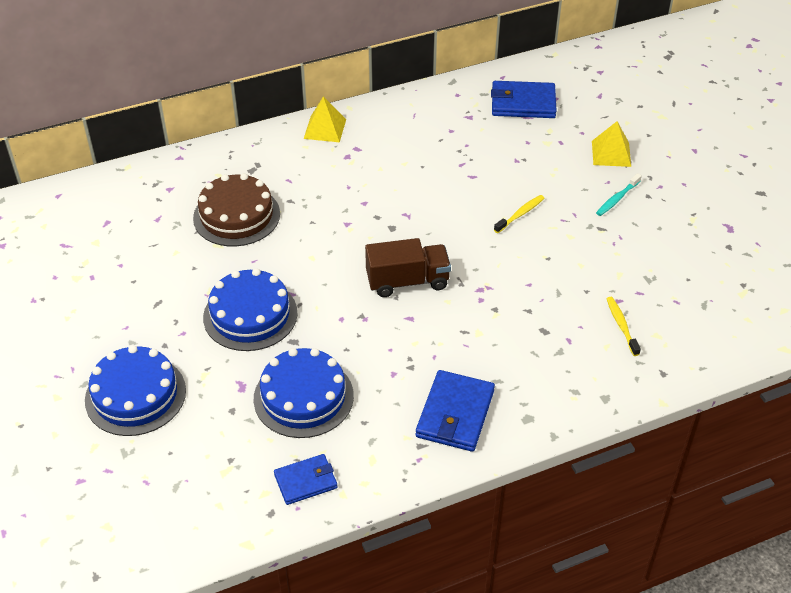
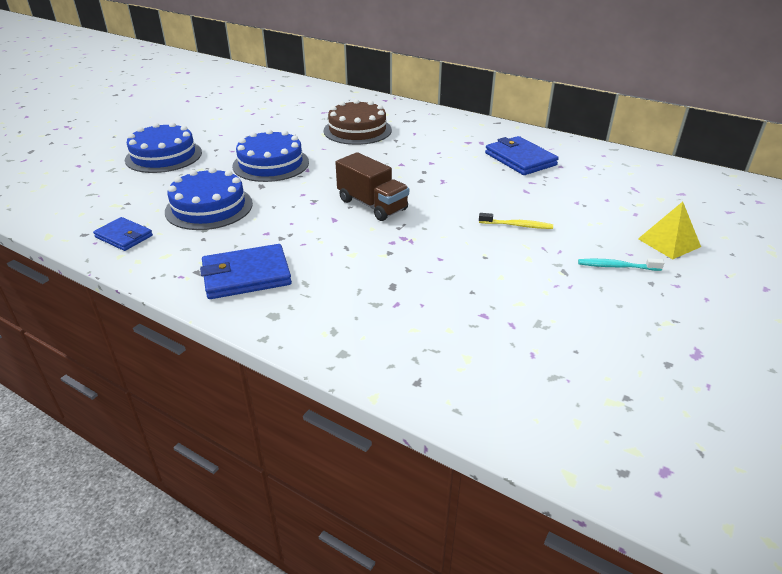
camera: 55 degrees right, 10 degrees down
yellow pyramid [304,97,346,142] -> none
blue wallet [491,81,557,118] -> blue wallet moved to [485,136,559,175]
yellow toothbrush [606,297,641,356] -> none

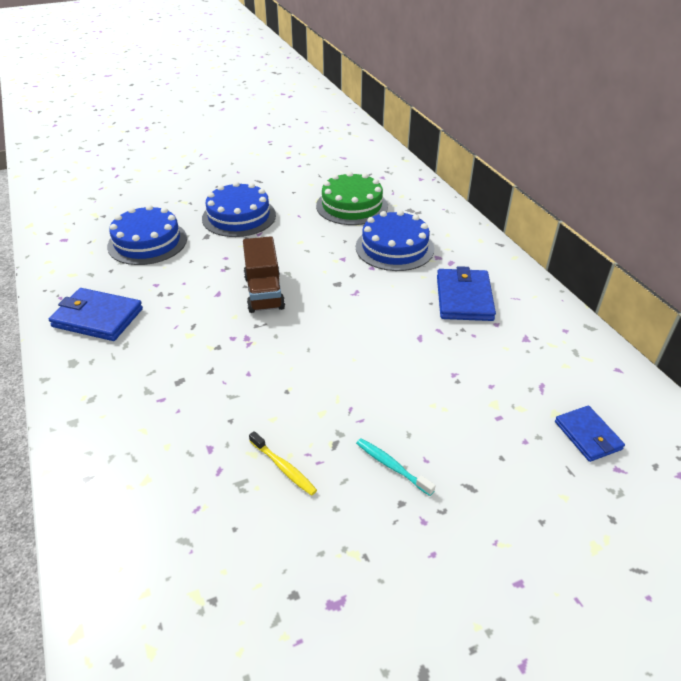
camera: 35 degrees right, 5 degrees up
blue wallet [93,217,153,251] -> blue wallet moved to [555,406,625,462]
blue cake [125,122,202,173] -> blue cake moved to [356,210,434,271]
brown cake [324,99,392,145] -> green cake [316,172,388,225]
yellow toothbrush [479,213,553,229] -> yellow toothbrush moved to [249,431,317,496]
yellow pyramid [638,202,701,259] -> none

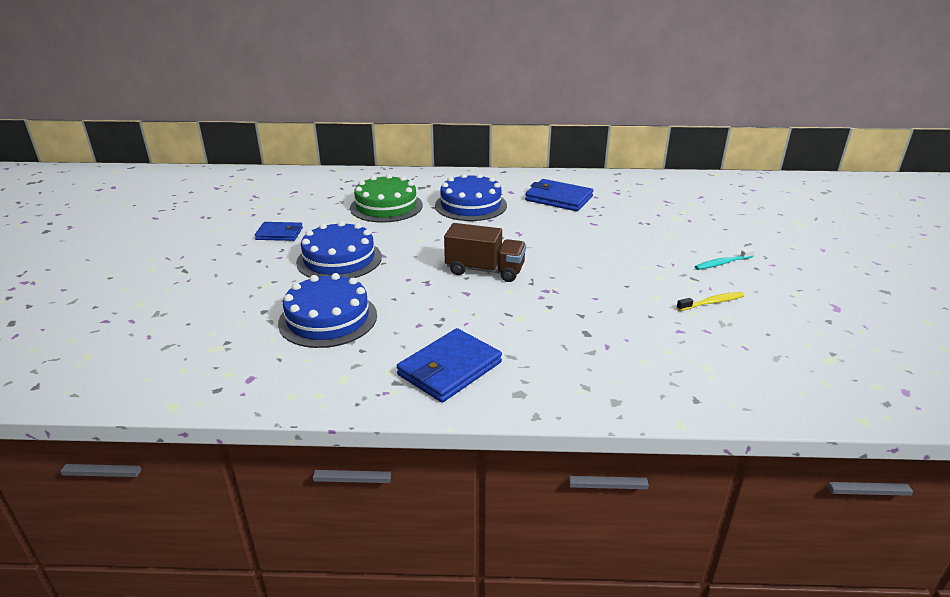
camera: 65 degrees left, 10 degrees down
blue wallet [555,406,625,462] -> blue wallet moved to [255,222,303,241]

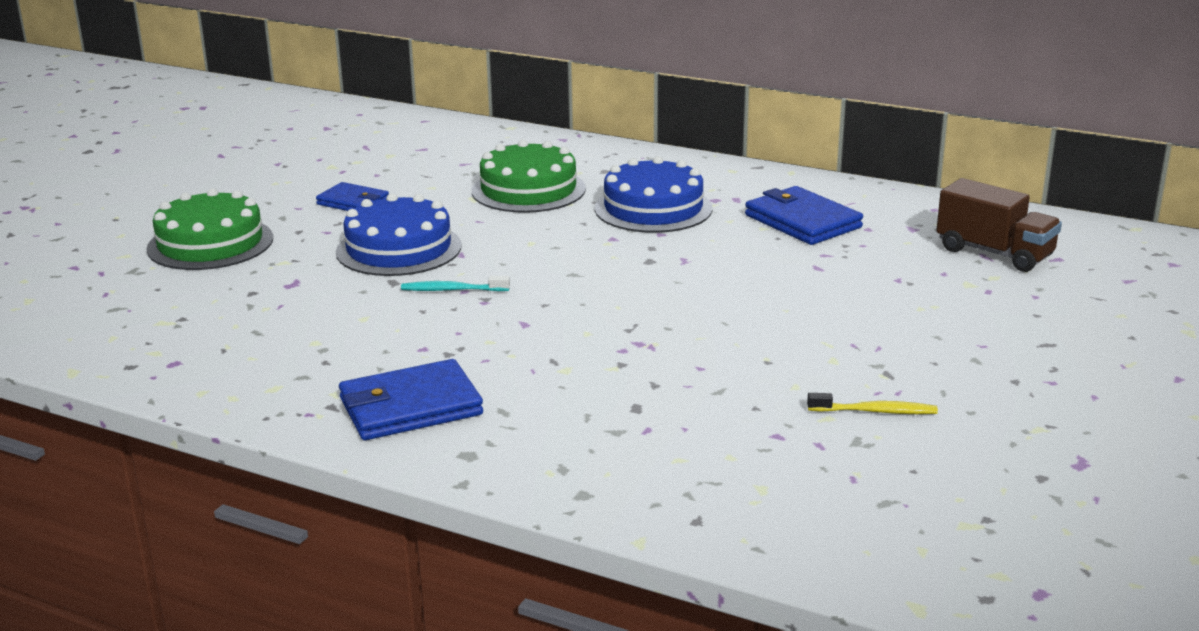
camera: 25 degrees right, 5 degrees down
blue cake [278,273,377,348] -> none
brown truck [444,223,526,282] -> brown truck moved to [936,178,1062,272]
turquoise toothbrush [695,248,755,270] -> turquoise toothbrush moved to [401,276,510,291]
none -> green cake [146,188,273,270]

